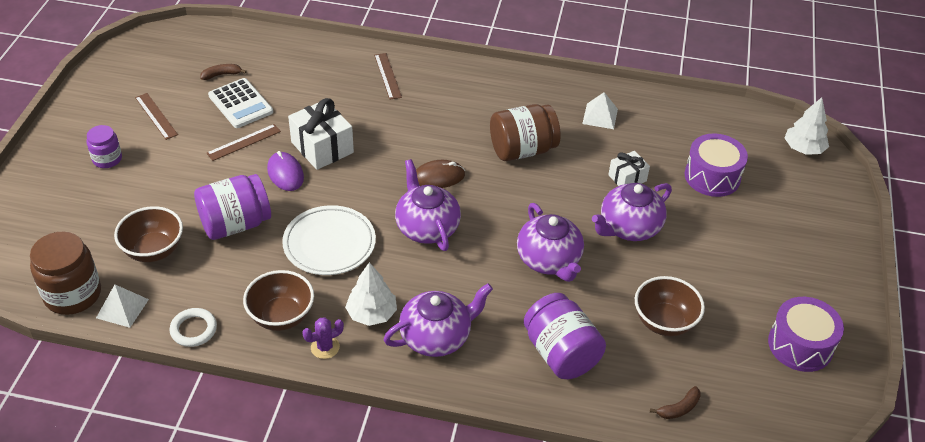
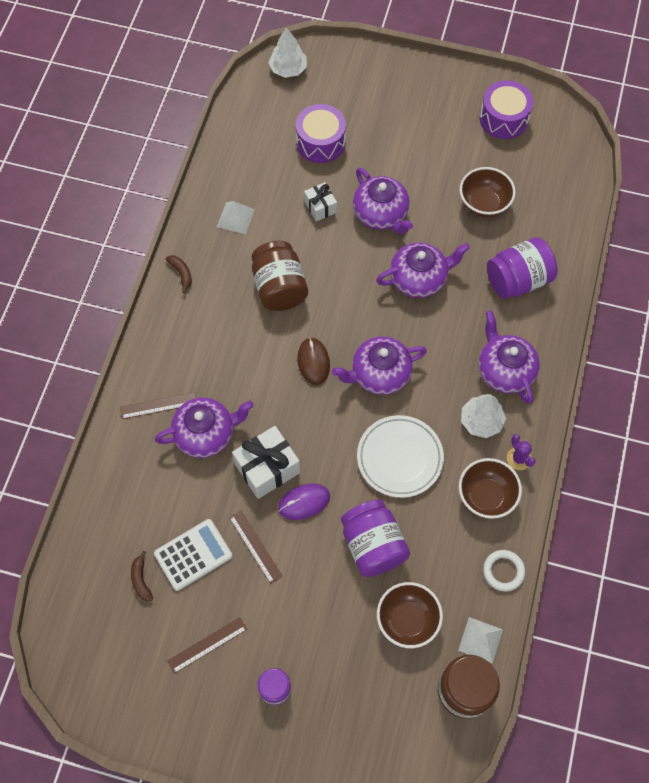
camera: 85 degrees left, 20 degrees up
brown banana [650,386,701,419] -> brown banana moved to [166,255,192,294]
none -> purple teapot [155,397,254,458]

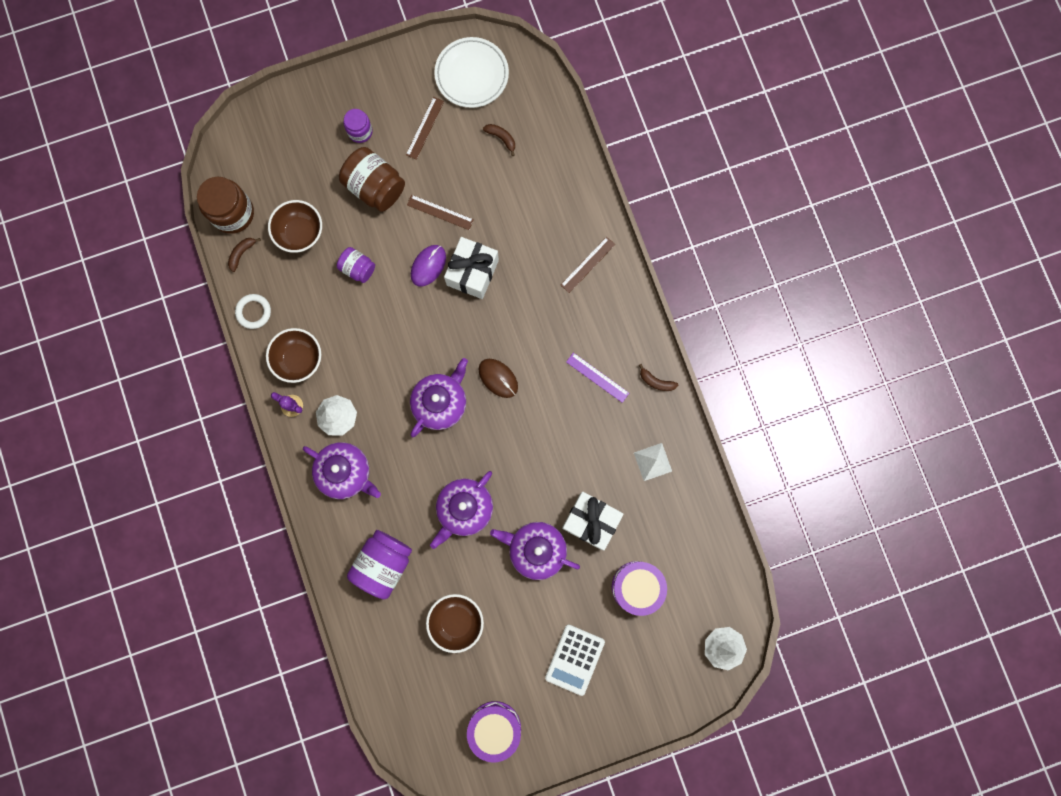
camera: 145 degrees right, 15 degrees up
white calculator [154,519,233,591] -> white calculator moved to [545,624,605,696]
purple teapot [155,397,254,458] -> none
brown jar [252,241,308,311] -> brown jar moved to [339,147,405,212]
white gift [304,182,337,221] -> white gift [562,492,624,550], size x1.71
purple jar [341,500,410,577] -> purple jar [337,247,375,283], size x0.58
white plate [357,415,444,498] -> white plate moved to [434,37,509,108]
white pyramid [458,617,503,664] -> brown banana [228,238,261,272]
none -> purple ruler [566,353,629,403]

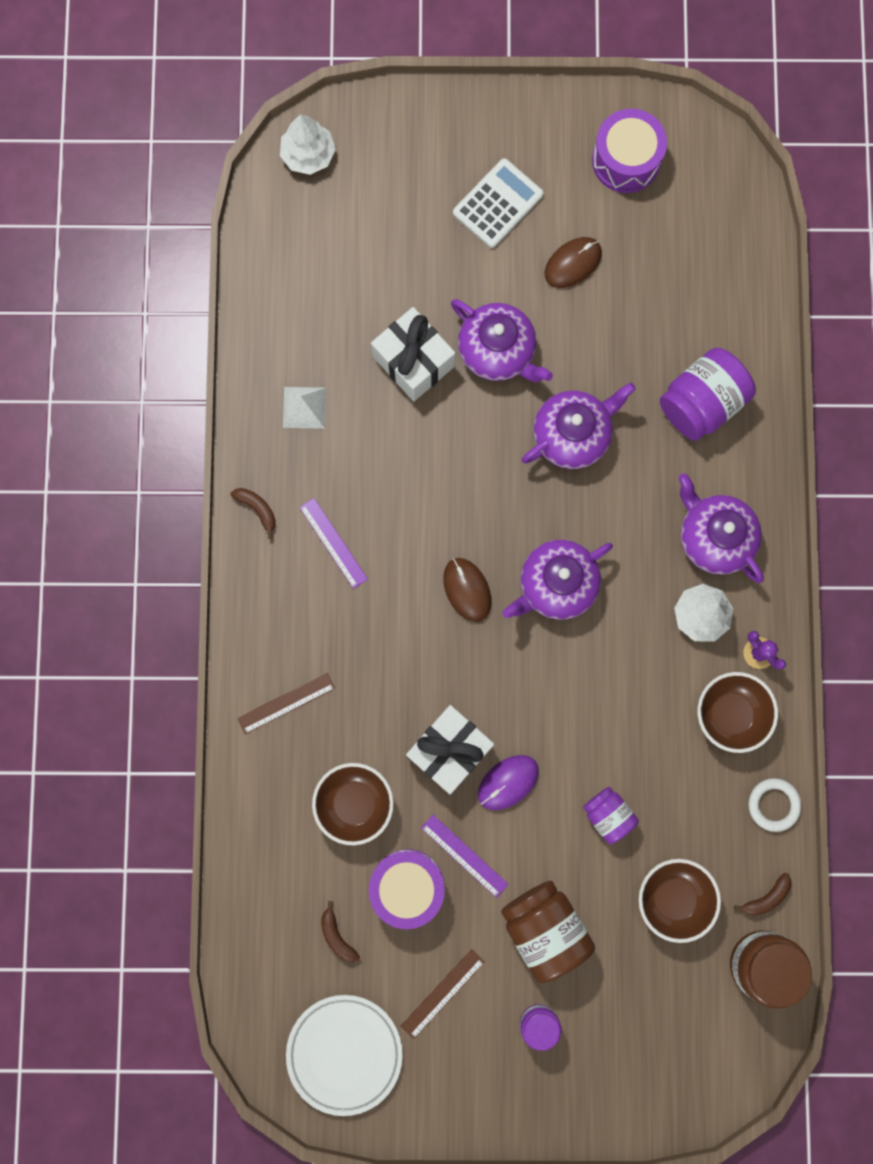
camera: 160 degrees left, 0 degrees up
brown ruler [407,195,474,230] -> purple ruler [421,815,509,898]
brown bowl [426,594,484,653] -> brown bowl moved to [312,763,394,845]
purple drum [612,561,667,616] -> purple drum moved to [369,849,445,929]
none -> brown mouse [544,237,602,288]

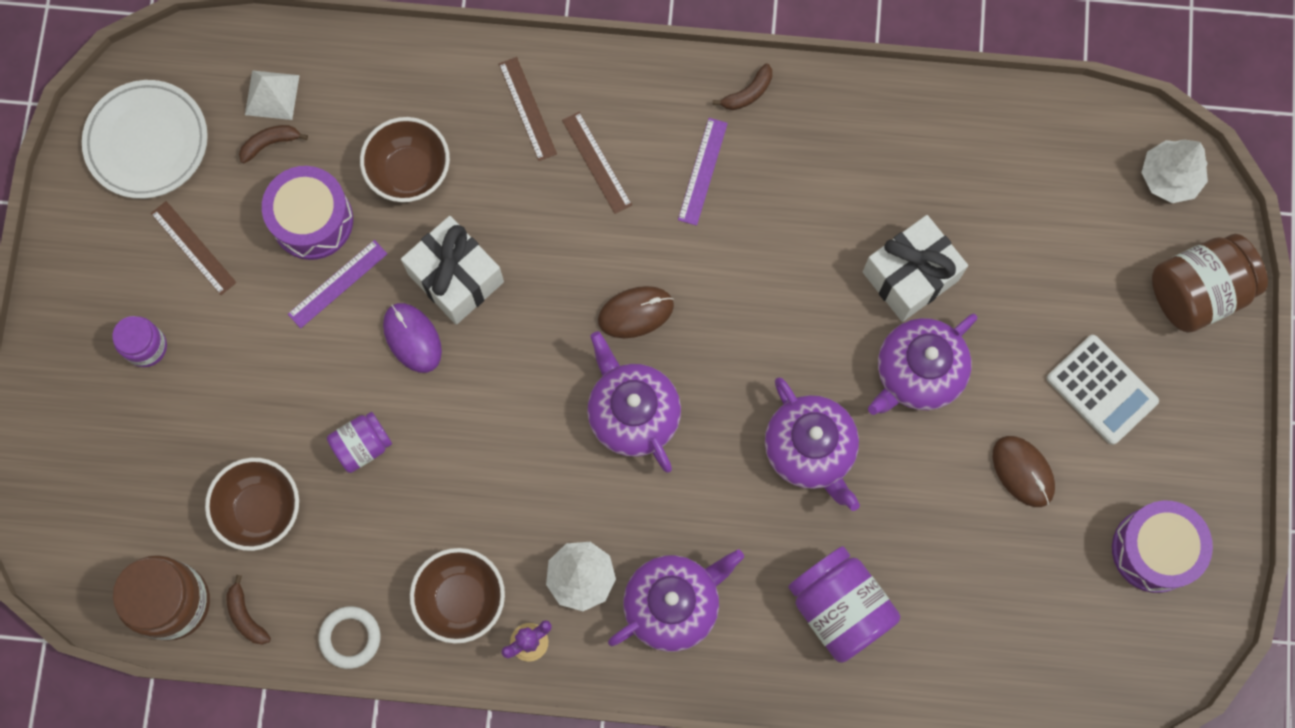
camera: 95 degrees right, 5 degrees down
white pyramid [283,387,326,429] -> white pyramid moved to [245,70,300,120]
purple ruler [300,498,368,589] -> purple ruler turned 45 degrees counterclockwise [678,118,728,226]
brown jar [501,881,595,983] -> brown jar moved to [1152,234,1268,333]
none -> brown ruler [562,112,632,214]

